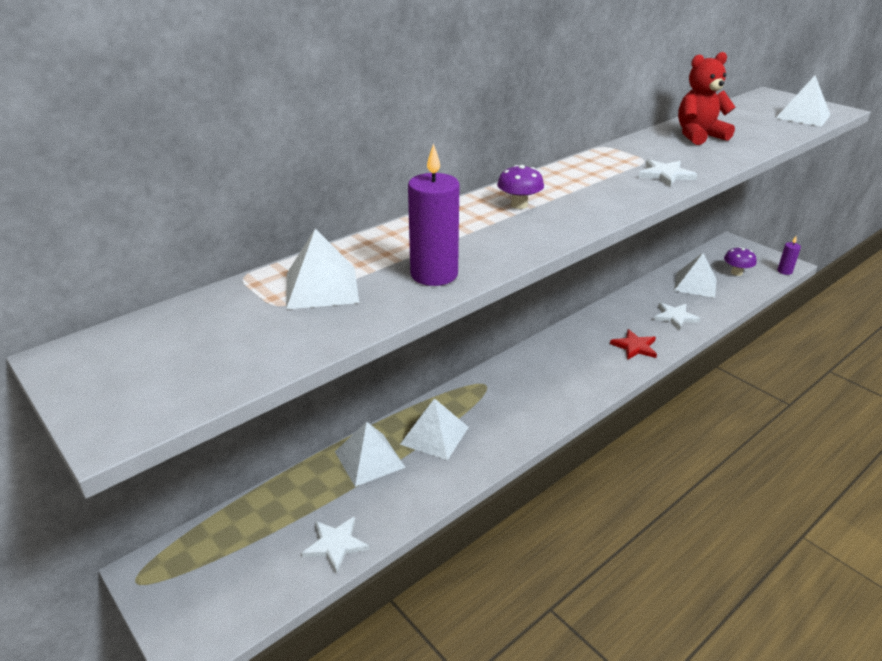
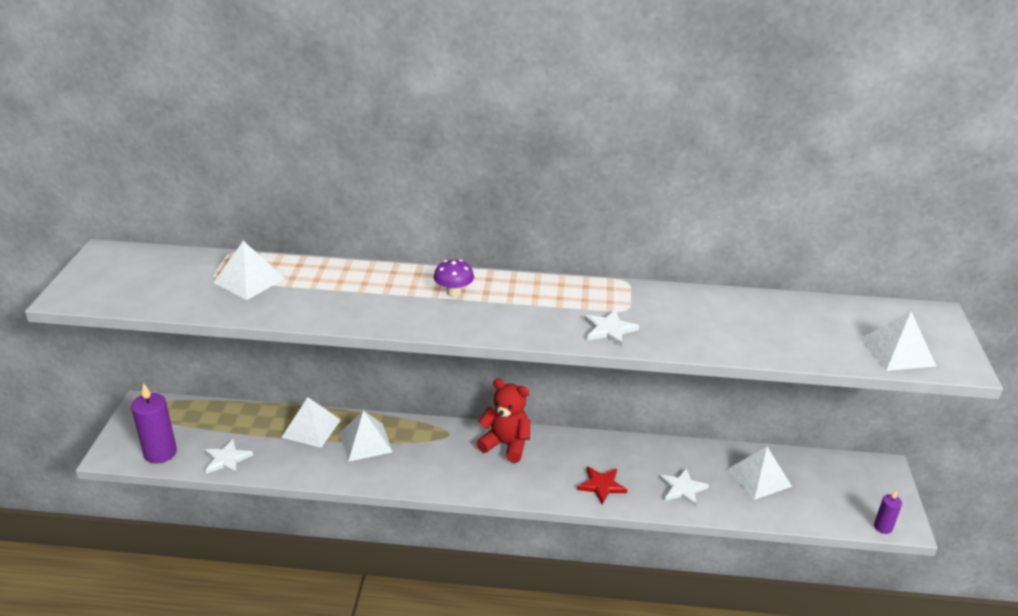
camera: 45 degrees right, 0 degrees up
purple candle [408,143,460,286] -> purple candle moved to [131,383,177,464]
red teddy bear [678,52,735,145] -> red teddy bear moved to [476,378,530,463]
purple mushroom [724,247,756,276] -> none

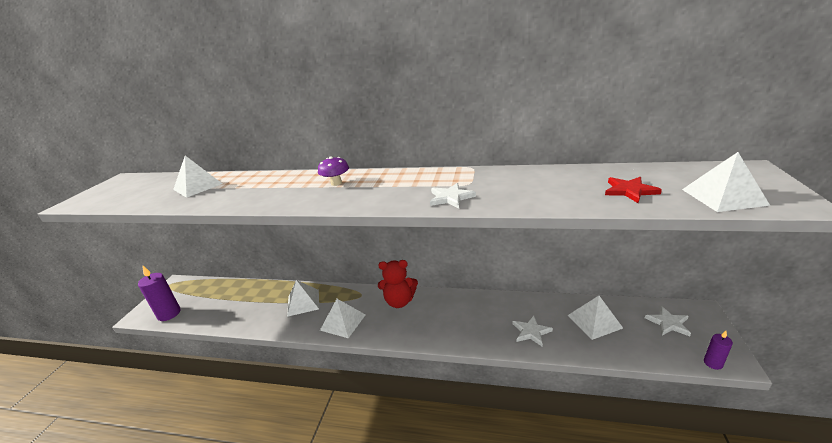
camera: 10 degrees right, 5 degrees down
white star [205,439,253,475] -> white star moved to [645,306,691,336]
white pyramid [281,397,341,448] -> white pyramid moved to [320,299,365,338]
red teddy bear [476,378,530,463] -> red teddy bear turned 150 degrees clockwise [378,260,418,308]
red star [577,467,627,505] -> red star moved to [605,177,662,203]

